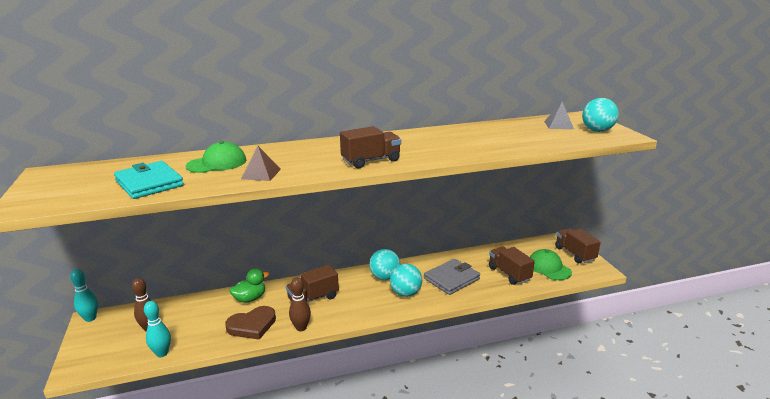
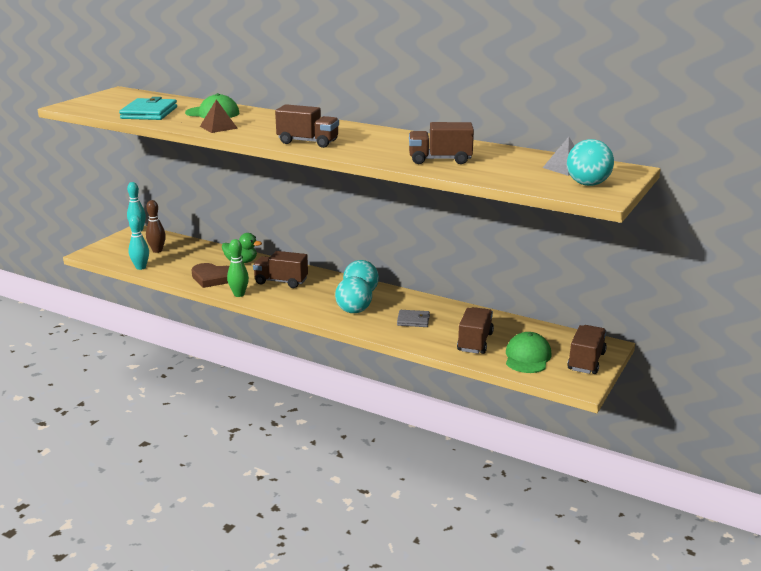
camera: 45 degrees right, 0 degrees up
brown bowling pin [289,277,311,331] -> green bowling pin [227,239,249,297]
grey wallet [424,259,480,295] -> grey wallet [397,310,430,327], size x0.58
none -> brown truck [409,122,474,164]

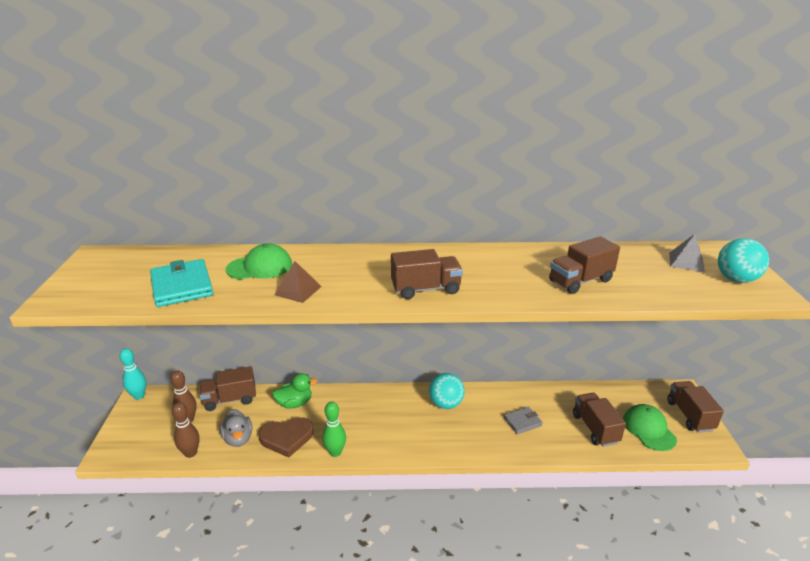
camera: 30 degrees left, 5 degrees up
turquoise bowling pin [129,215,149,270] -> brown bowling pin [172,402,200,458]
brown truck [253,251,308,288] -> brown truck moved to [199,367,256,411]
turquoise ball [335,276,372,313] -> none
none -> grey duck [220,409,252,447]

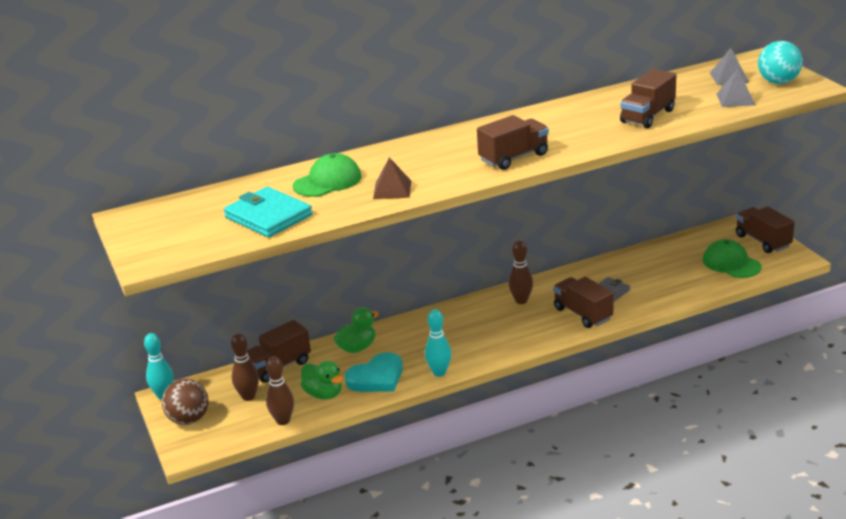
camera: 20 degrees left, 0 degrees up
grey duck [220,409,252,447] -> green duck [301,361,343,400]
brown heart [258,417,314,458] -> turquoise heart [345,352,403,392]
green bowling pin [322,402,346,457] -> turquoise bowling pin [425,309,451,377]
turquoise ball [429,373,465,409] -> brown bowling pin [509,241,533,304]
brown truck [573,393,626,447] -> brown truck moved to [553,277,614,328]
none -> brown ball [162,379,209,425]
none -> grey pyramid [717,69,755,107]

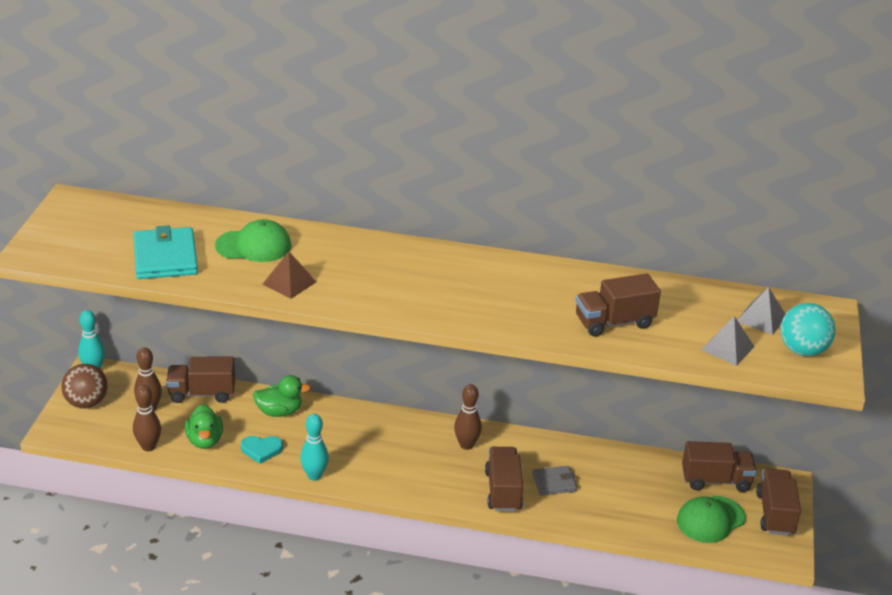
camera: 30 degrees right, 5 degrees up
turquoise heart [345,352,403,392] -> turquoise heart [241,436,283,464], size x0.64
brown truck [477,115,549,170] -> brown truck moved to [682,441,757,492]
green cap [703,239,761,278] -> green cap turned 120 degrees counterclockwise [677,496,746,543]

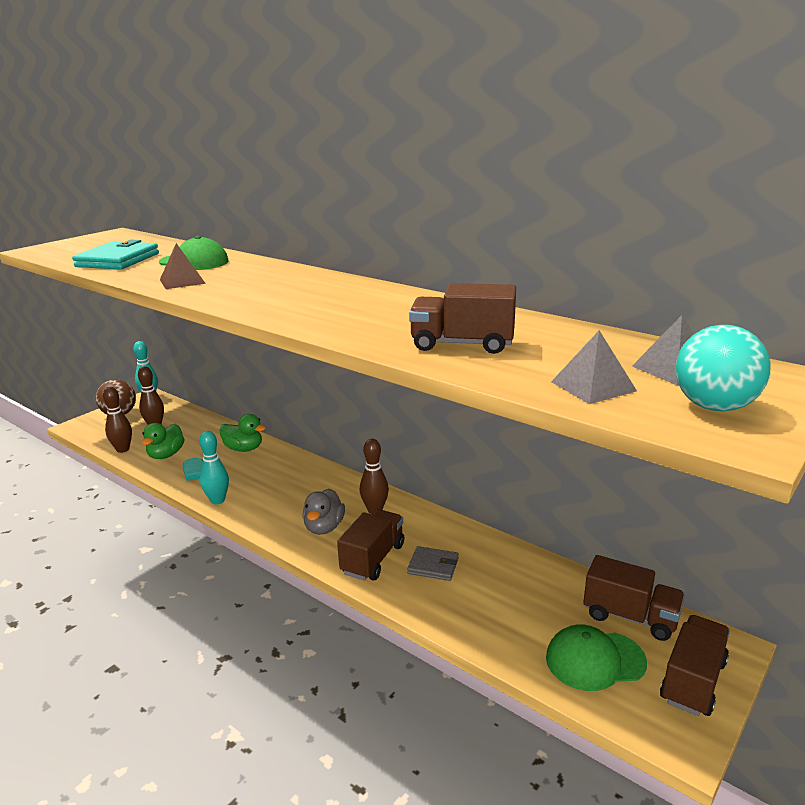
camera: 30 degrees right, 10 degrees down
brown truck [166,357,235,403] -> none
none -> grey duck [302,489,345,535]

